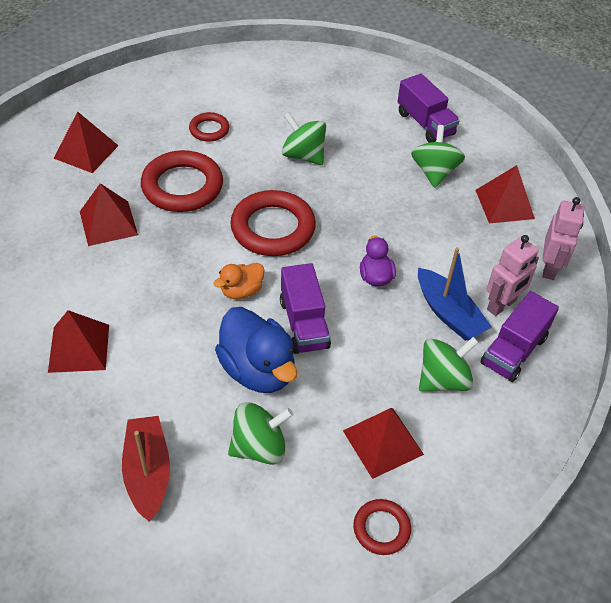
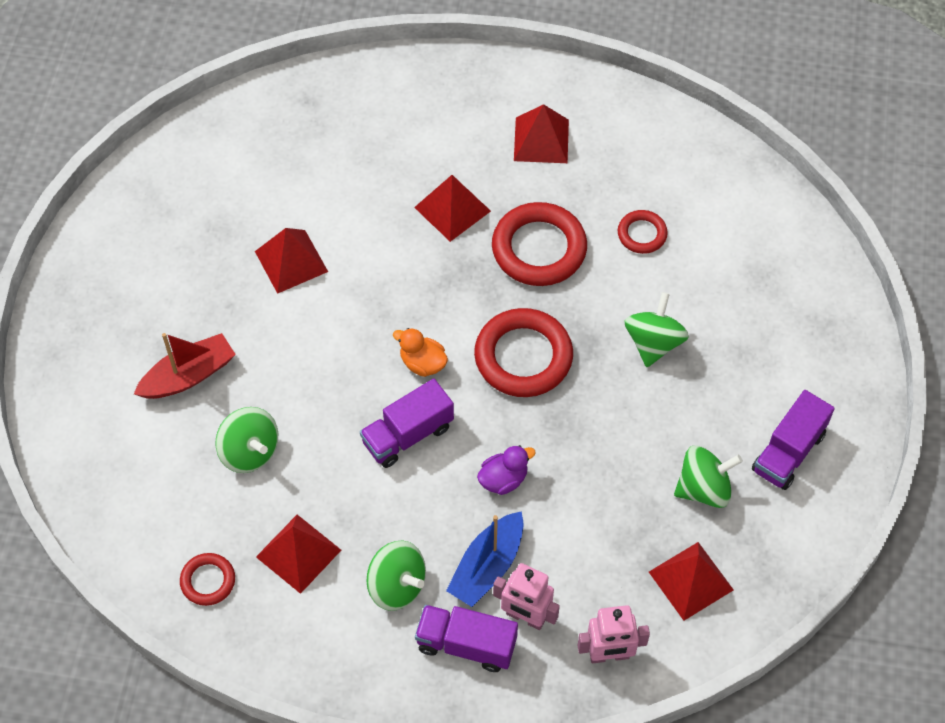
camera: 70 degrees right, 10 degrees up
blue duck [215,307,297,393] -> none

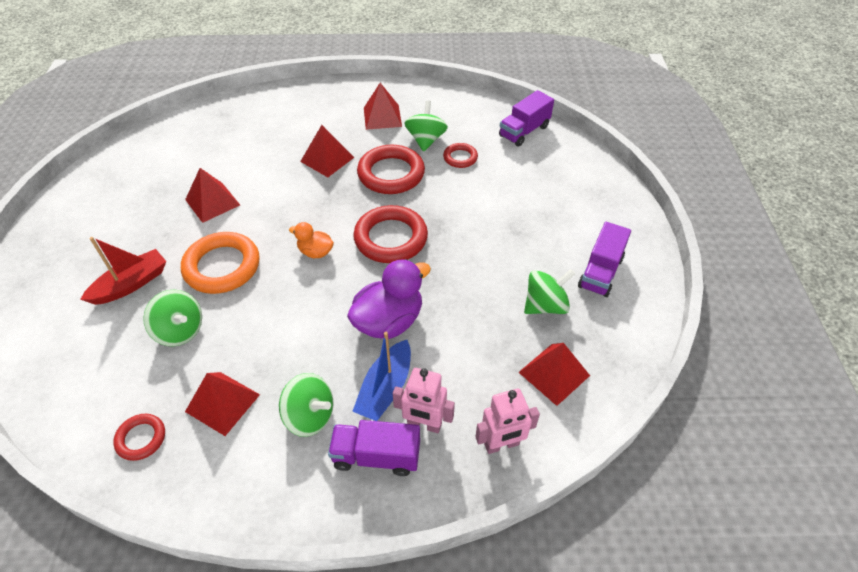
camera: 10 degrees left, 10 degrees down
purple truck [360,379,454,468] -> purple truck moved to [499,90,554,146]
purple duck [477,445,536,495] -> purple duck [347,259,431,339], size x1.85
green spinning top [624,292,689,367] -> green spinning top moved to [405,100,448,152]
none -> orange ring [181,232,260,294]

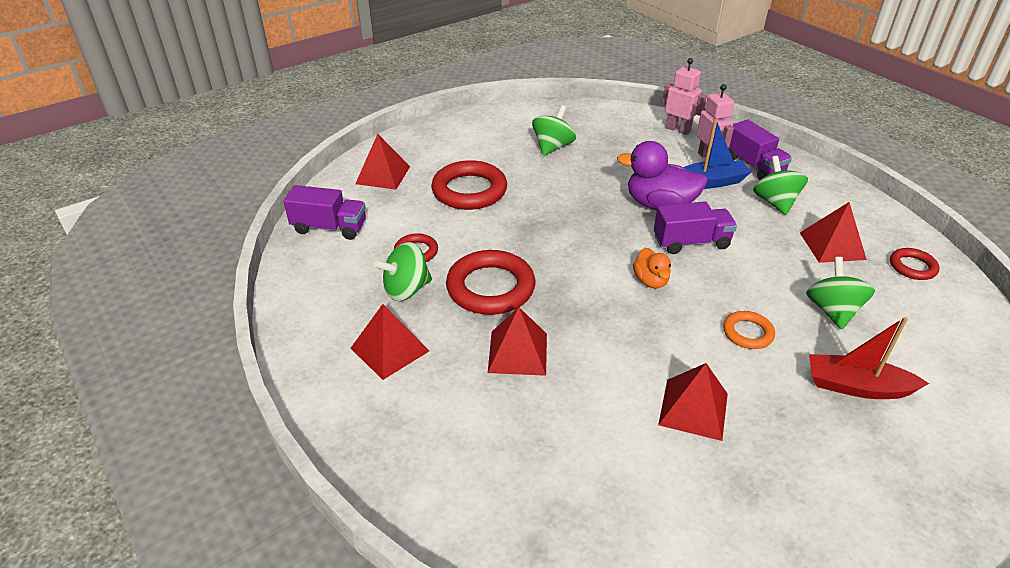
camera: 125 degrees left, 10 degrees down
orange ring [181,232,260,294] -> orange ring [723,311,775,349], size x0.53
red ring [353,205,428,263] -> red ring moved to [431,160,507,210]
red pyramid [519,343,590,406] -> red pyramid moved to [356,134,410,190]
green spinning top [524,269,575,314] -> green spinning top turned 90 degrees clockwise [532,105,576,156]
purple truck [578,222,631,297] -> purple truck moved to [654,201,737,254]

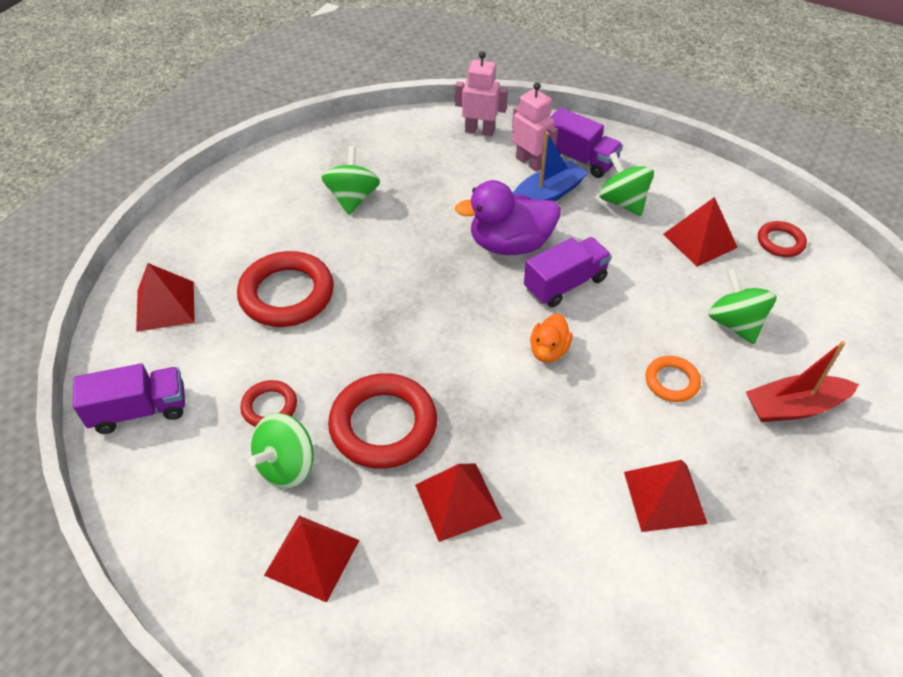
camera: 25 degrees left, 10 degrees up
orange duck [633,248,671,288] -> orange duck turned 60 degrees clockwise [530,313,572,363]

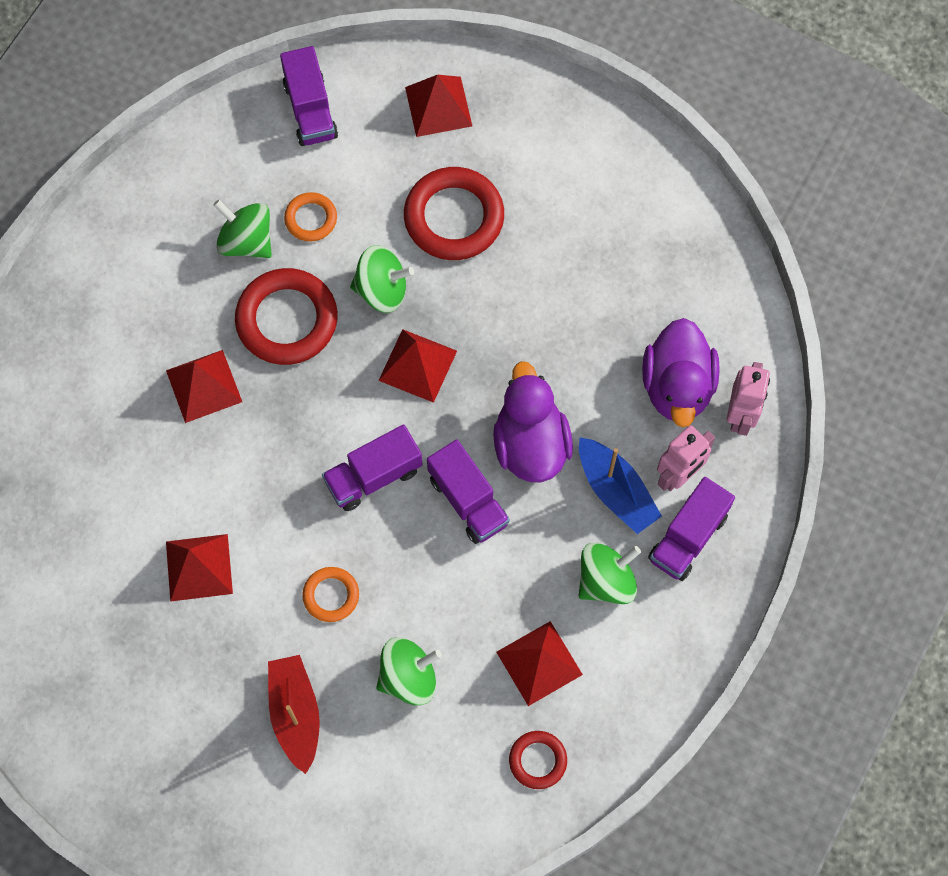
camera: 90 degrees right, 20 degrees up
red ring [240,380,297,427] -> orange ring [284,192,337,242]
red pyramid [264,516,359,603] -> red pyramid moved to [378,329,457,403]
green spinning top [322,146,380,215] -> green spinning top moved to [350,245,414,313]
orange duck [530,313,572,363] -> purple truck [322,424,423,511]
none -> purple duck [642,318,720,427]

